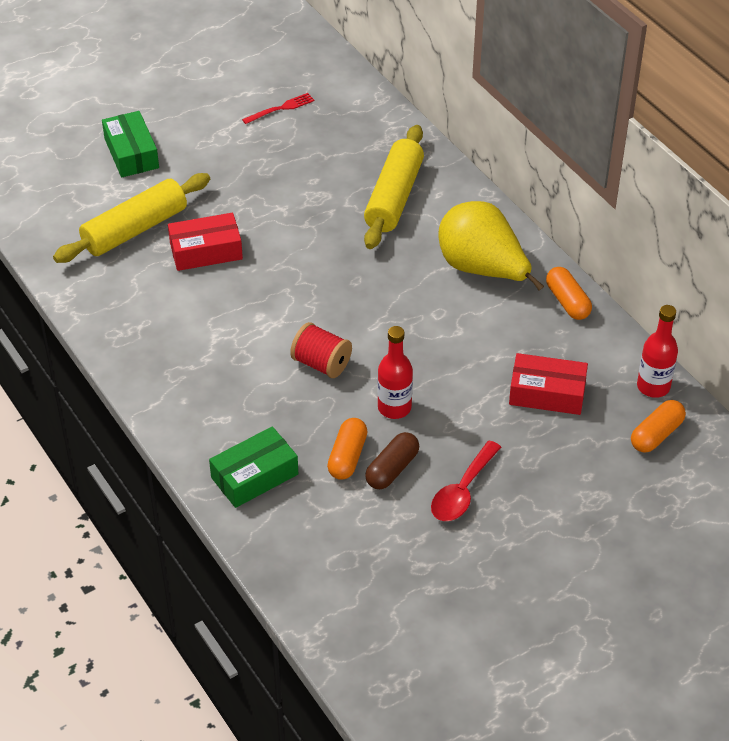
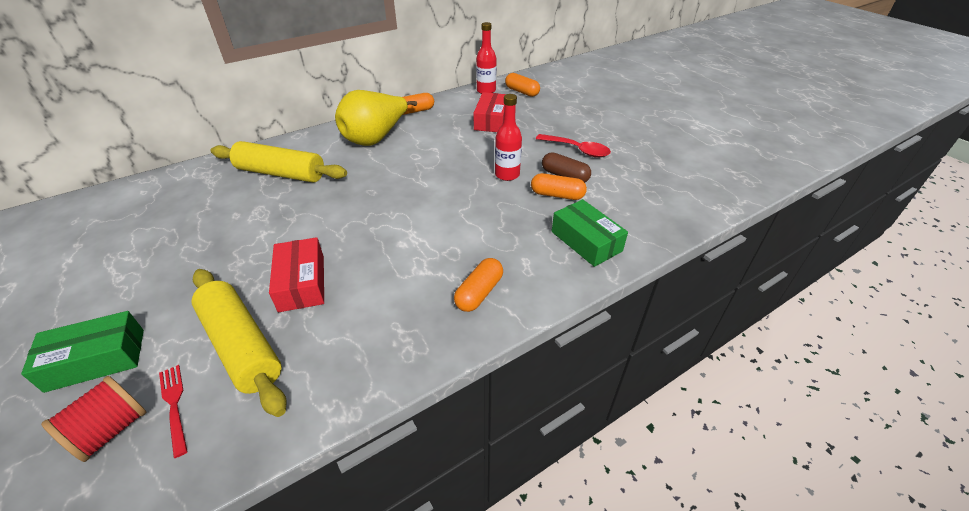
camera: 90 degrees left, 5 degrees down
red fork [242,93,314,124] -> red fork moved to [159,365,188,458]
red spool [290,322,352,378] -> red spool moved to [41,376,146,462]
none -> orange capsule [454,258,503,312]

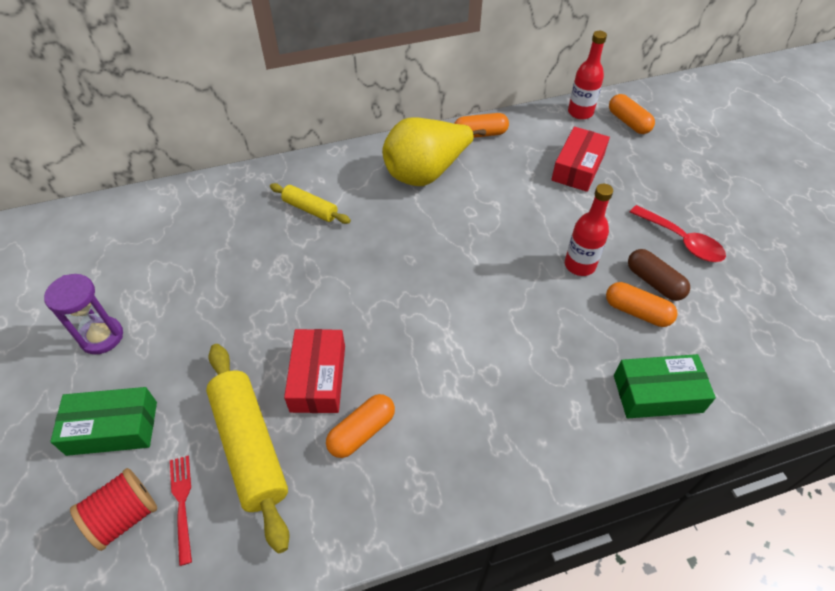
camera: 15 degrees right, 10 degrees up
yellow rolling pin [211,141,347,183] -> yellow rolling pin [270,183,351,224], size x0.55
orange capsule [454,258,503,312] -> orange capsule moved to [326,394,395,458]
green box [552,199,628,267] -> green box turned 75 degrees counterclockwise [614,354,716,419]
none -> purple hourglass [44,274,123,354]

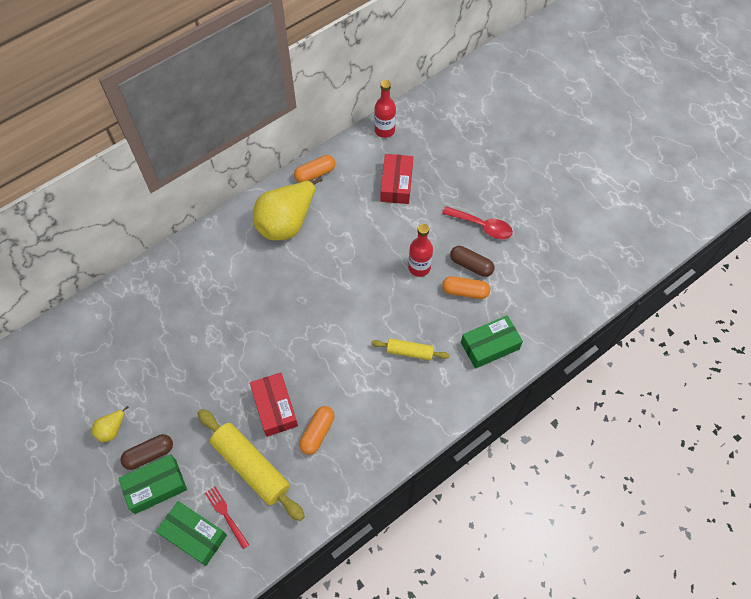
camera: 20 degrees left, 10 degrees up
purple hourglass [44,274,123,354] -> yellow pear [92,406,129,442]
red spool [70,468,157,551] -> green box [156,501,227,566]
yellow rolling pin [270,183,351,224] -> yellow rolling pin moved to [371,338,449,361]
orange capsule [609,94,655,134] -> none
none -> brown capsule [121,434,173,470]

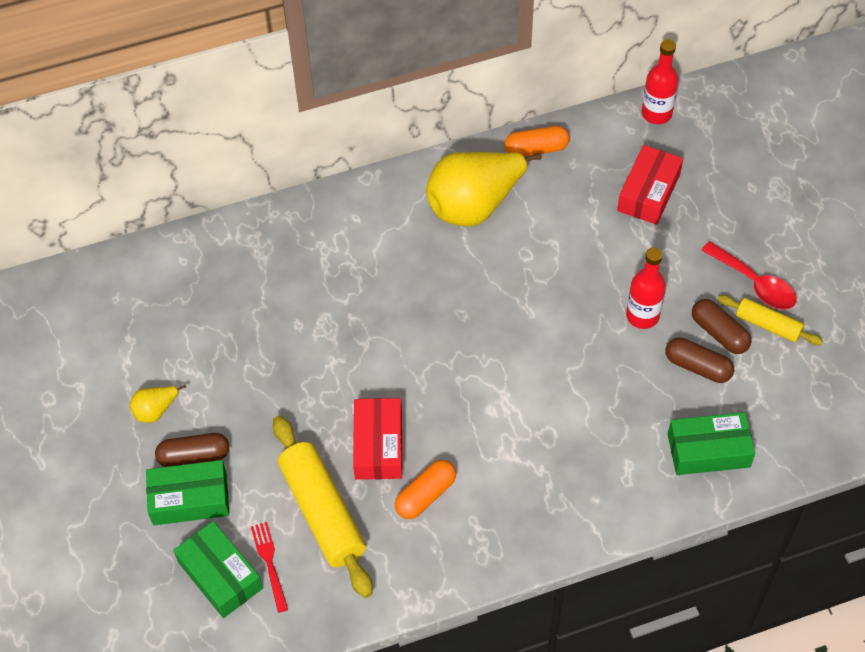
camera: 20 degrees right, 5 degrees down
yellow rolling pin [371,338,449,361] -> yellow rolling pin moved to [718,295,823,345]
orange capsule [442,276,490,299] -> brown capsule [665,337,734,383]

